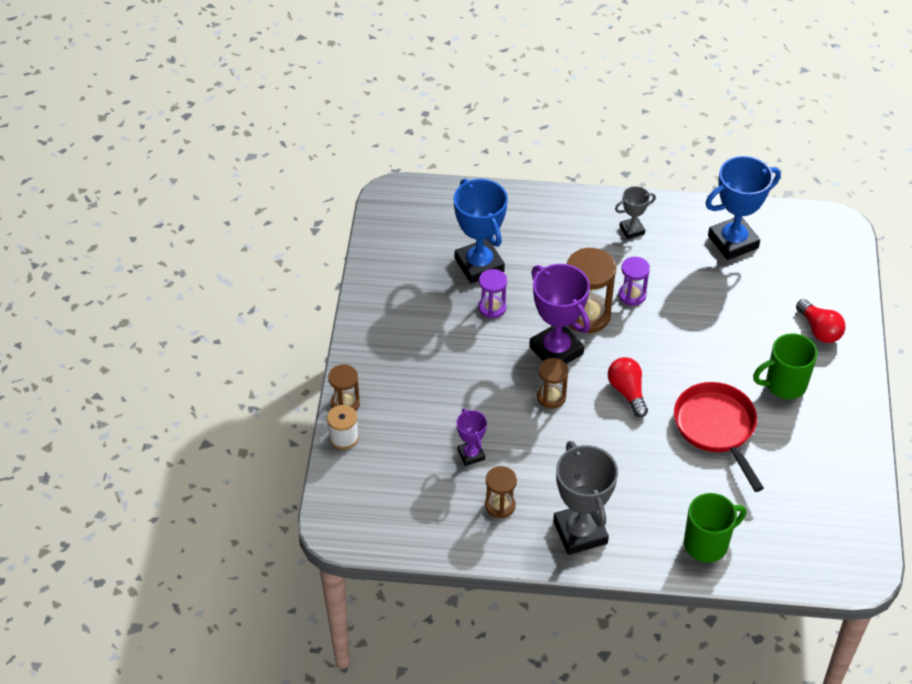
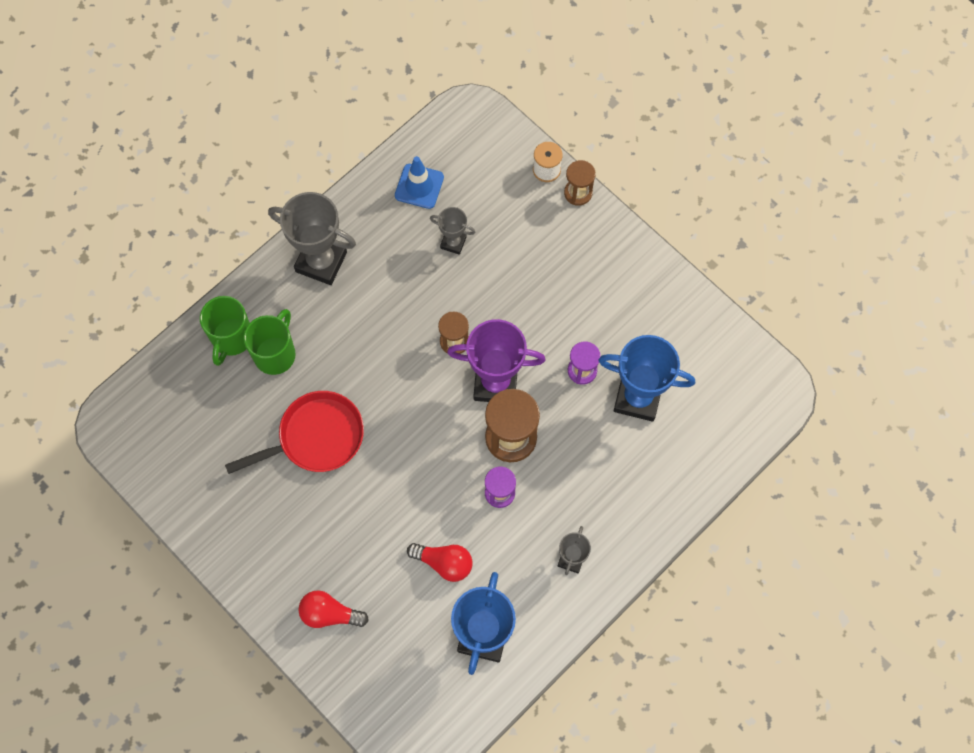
camera: 130 degrees right, 20 degrees up
purple trophy [456,408,487,466] -> grey trophy [430,207,475,255]
brown hourglass [485,466,517,518] -> none
red light bulb [608,357,648,417] -> red light bulb moved to [407,543,472,582]
red pan [674,382,764,492] -> red pan turned 45 degrees counterclockwise [225,391,364,474]
green mug [753,333,818,399] -> green mug moved to [244,309,296,375]
none -> blue traffic cone [395,156,444,209]

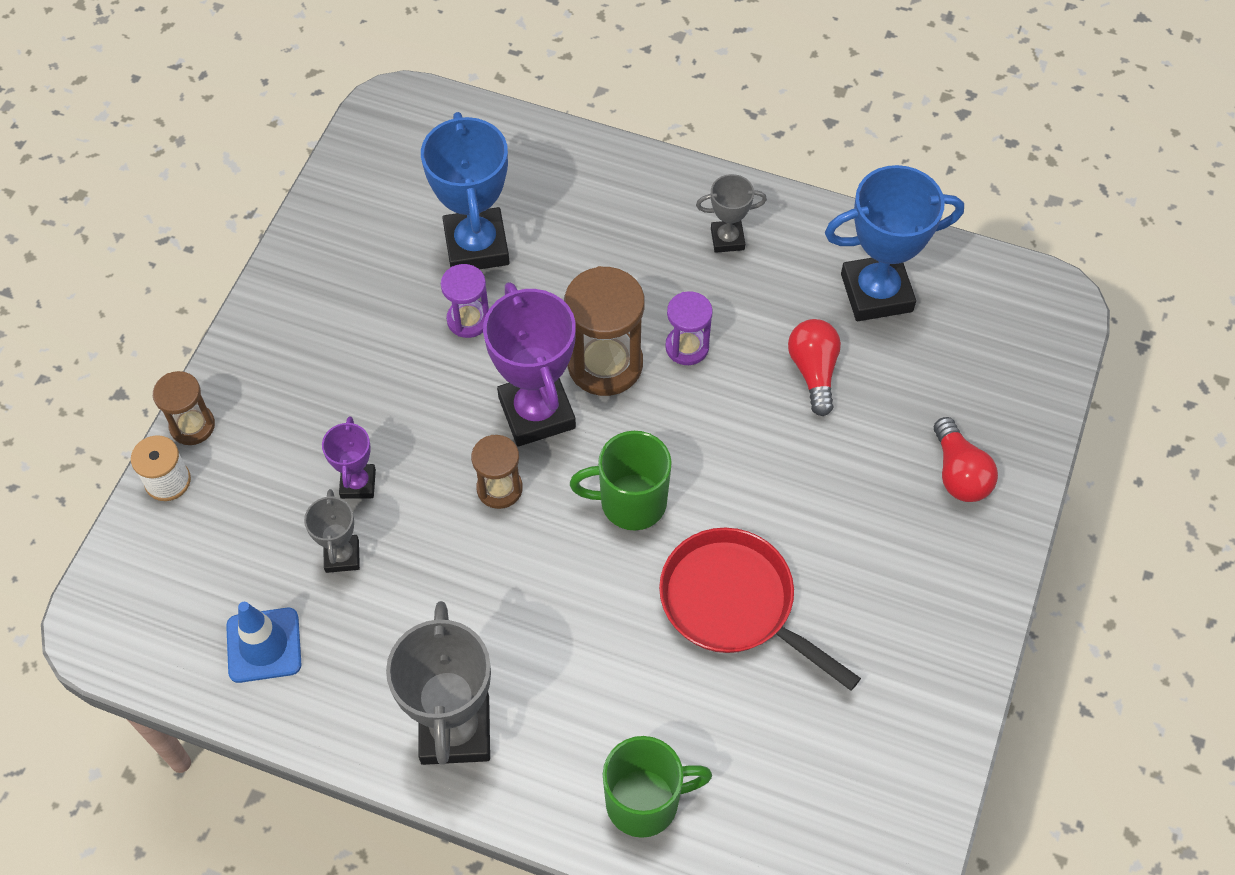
camera: 115 degrees left, 10 degrees down
green mug [244,309,296,375] -> green mug moved to [570,431,672,530]
none -> purple trophy [322,416,376,499]

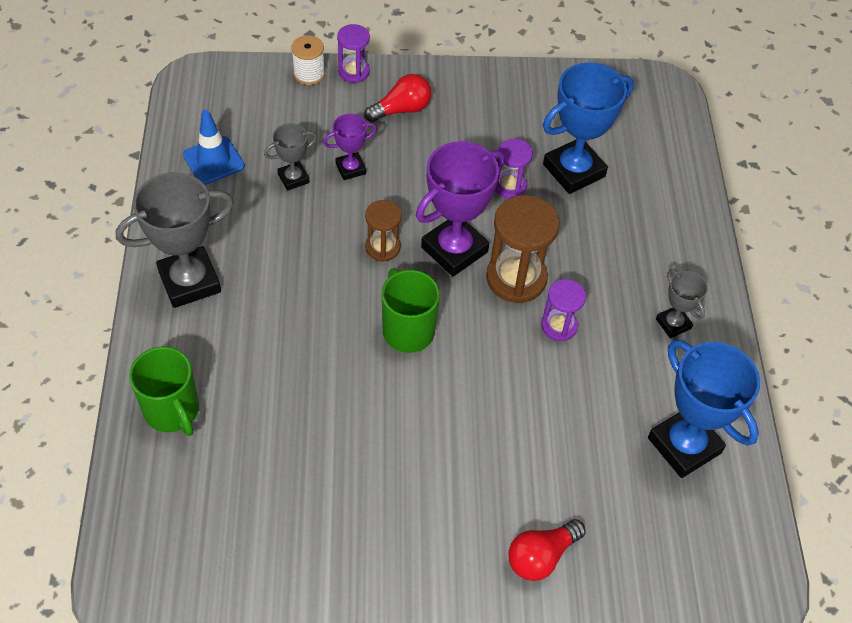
camera: 65 degrees right, 5 degrees down
brown hourglass [153,371,215,445] -> purple hourglass [337,24,370,83]
red pan [659,528,861,691] -> none
red light bulb [788,319,841,416] -> red light bulb moved to [364,74,431,122]

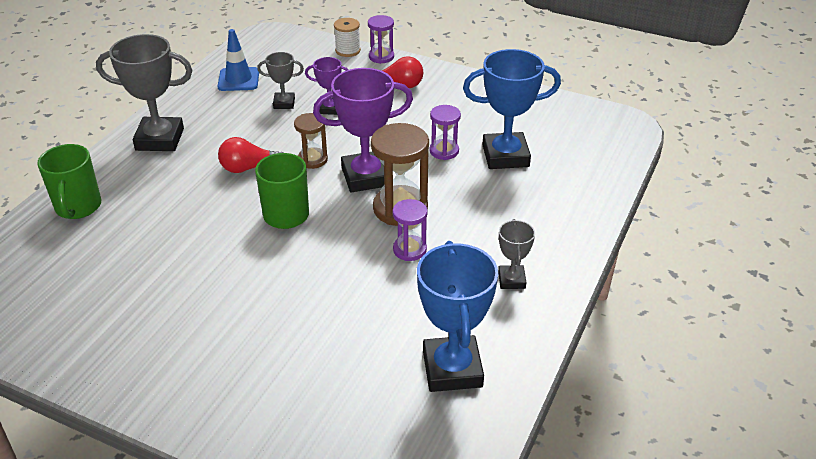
camera: 30 degrees right, 15 degrees down
red light bulb [508,519,586,581] -> red light bulb moved to [218,137,284,173]

